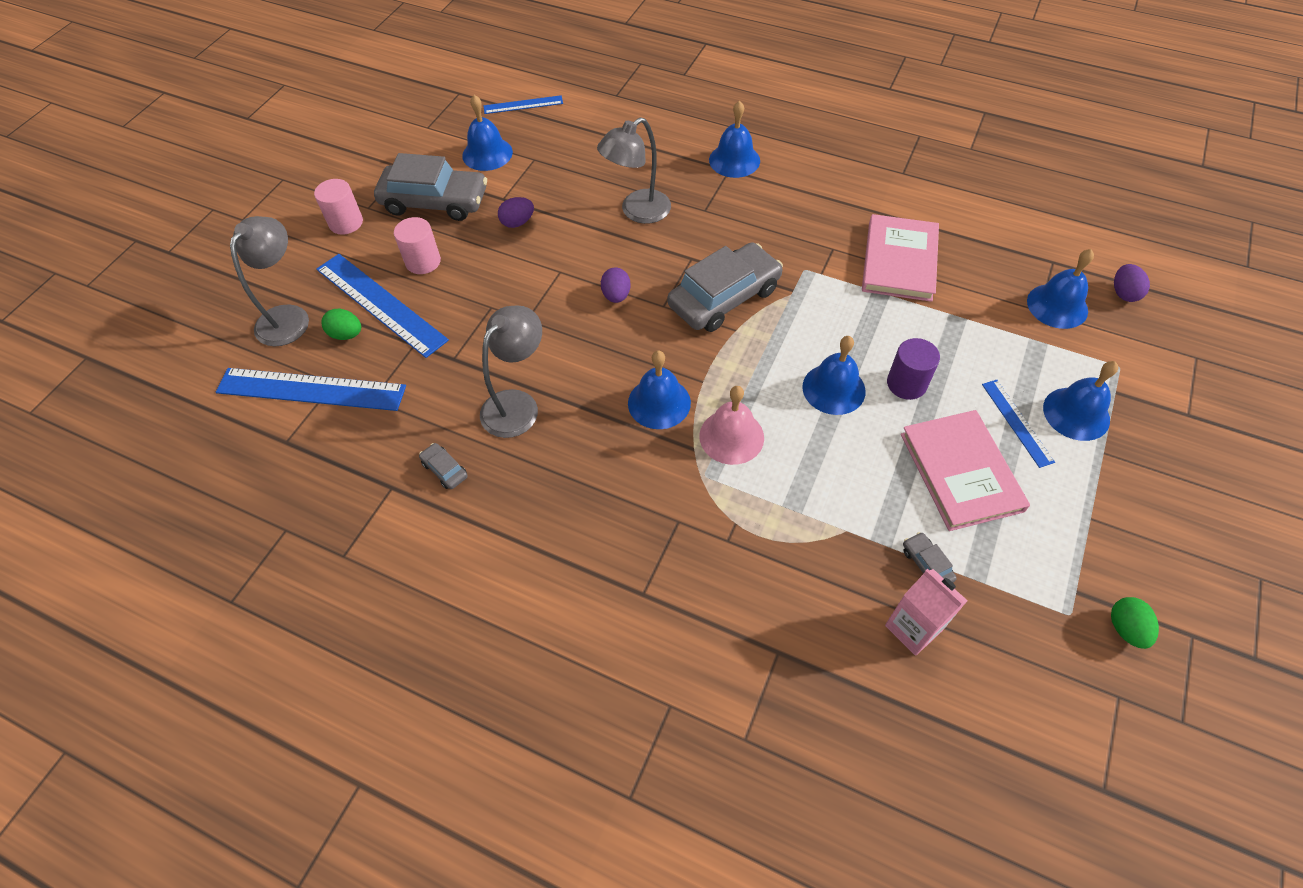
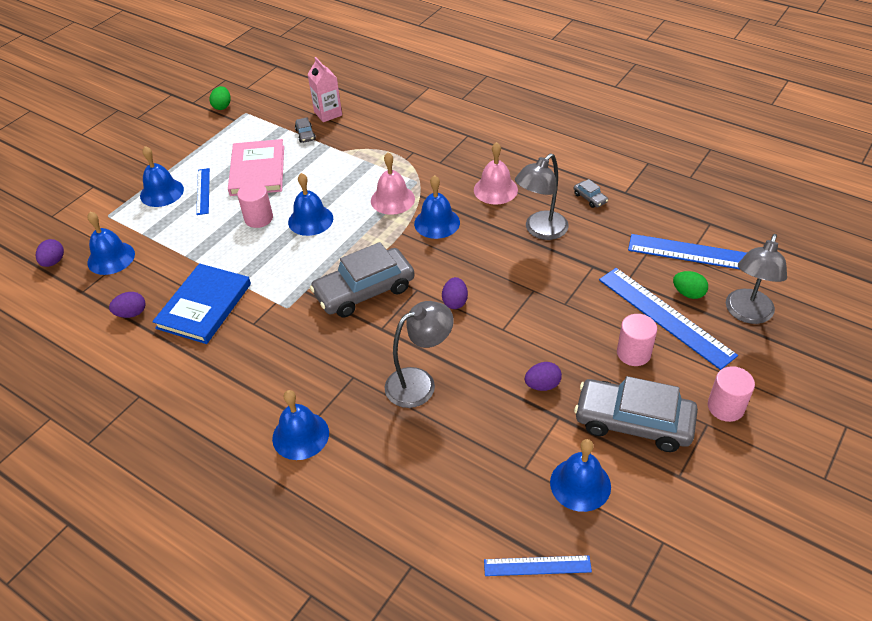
camera: 170 degrees left, 10 degrees down
pink book [862,214,939,302] -> blue book [152,263,251,344]
purple cylinder [887,338,940,400] -> pink cylinder [237,183,273,228]
none -> purple egg [109,292,146,318]
none -> pink bell [474,142,518,205]

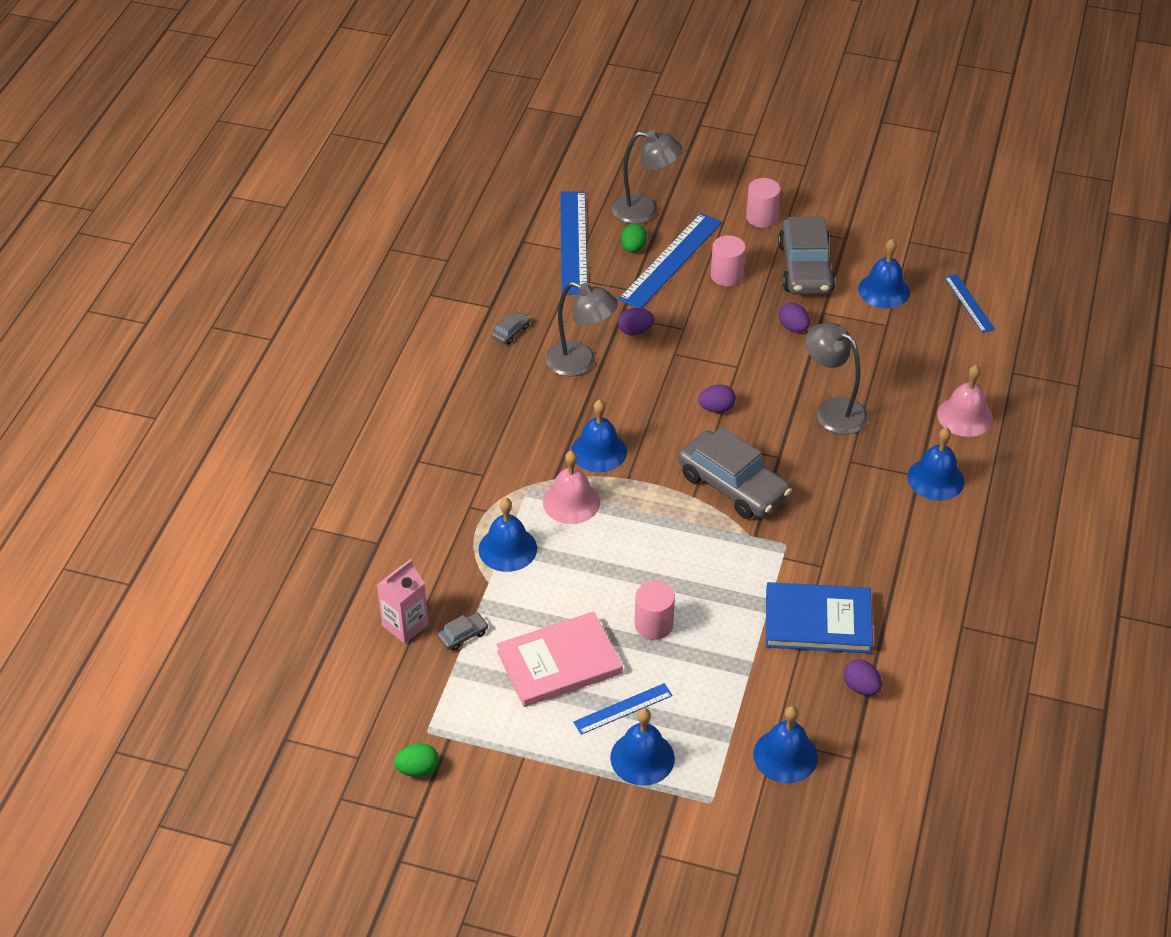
camera: 110 degrees left, 0 degrees up
purple egg [36,239,64,267] -> purple egg moved to [618,308,654,335]
blue bell [288,173,333,236] -> blue bell moved to [479,498,537,572]
pink bell [474,142,518,205] -> pink bell moved to [937,365,993,437]

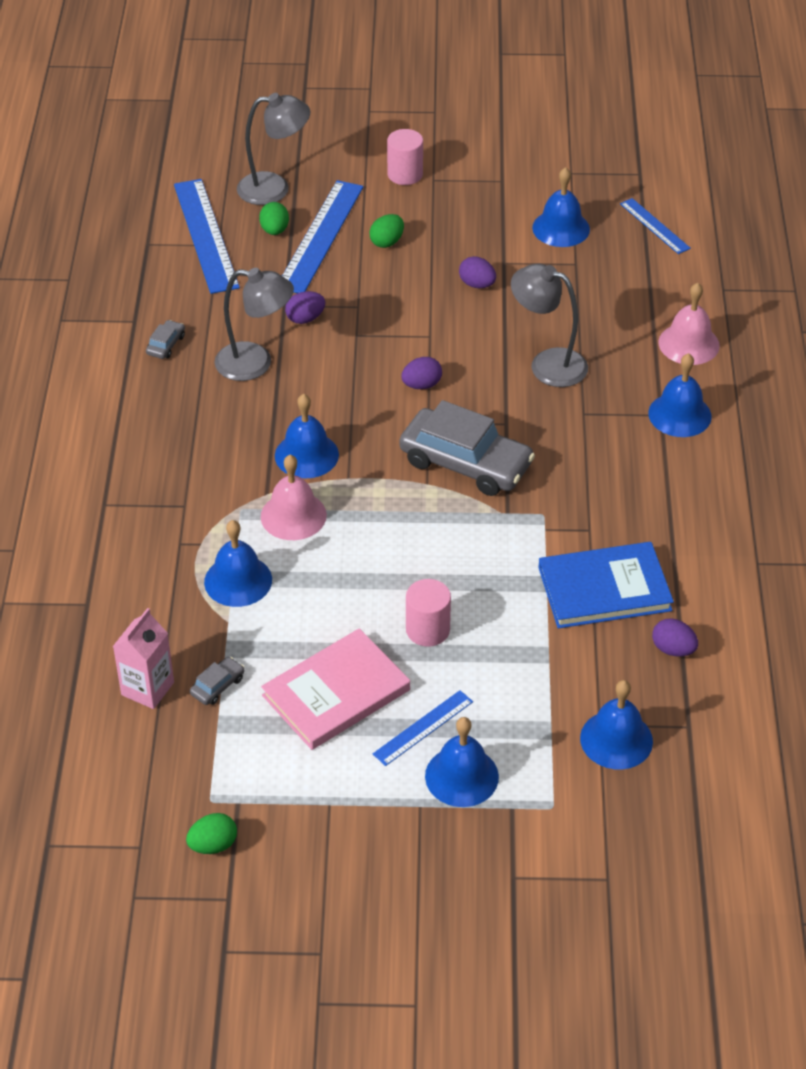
camera: 15 degrees left, 0 degrees up
pink cylinder [711,235,746,286] -> green egg [369,214,404,248]
grey car [778,217,836,295] -> none

